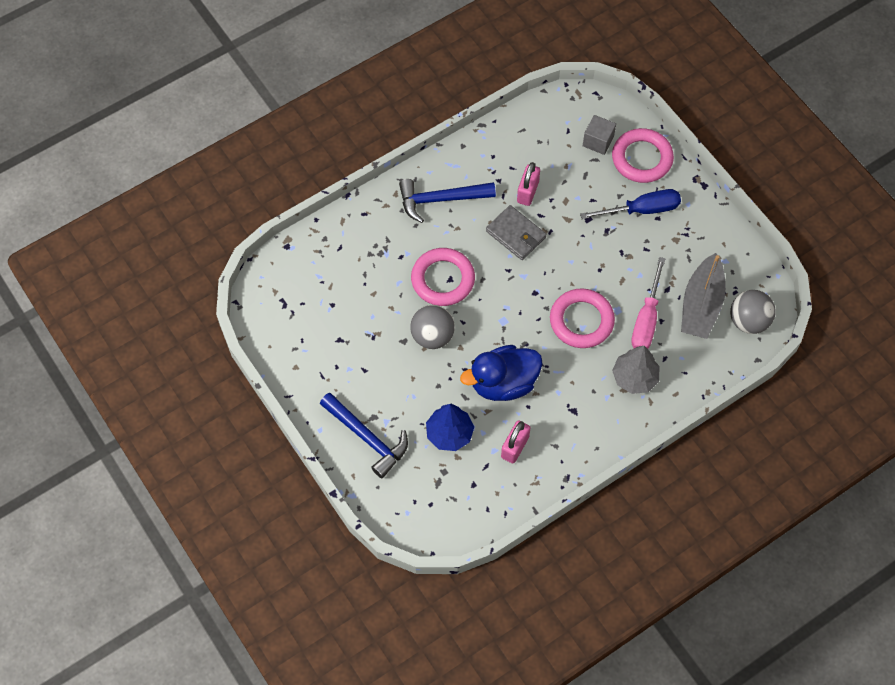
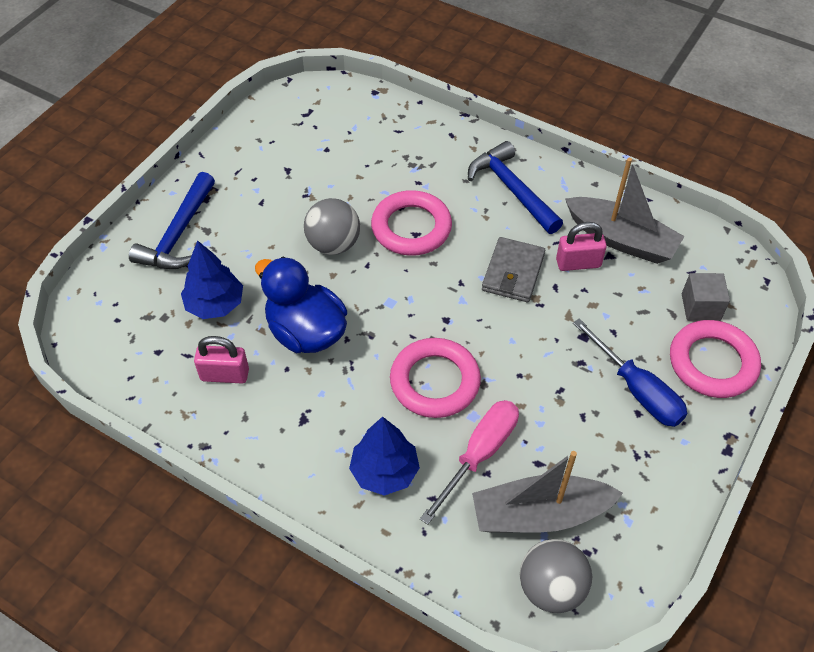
camera: 65 degrees right, 10 degrees down
grey tree [612,346,659,394] -> blue tree [349,416,420,496]
pink screwdriver [631,257,665,349] -> pink screwdriver turned 135 degrees clockwise [420,400,519,525]
none -> grey boat [565,158,685,264]

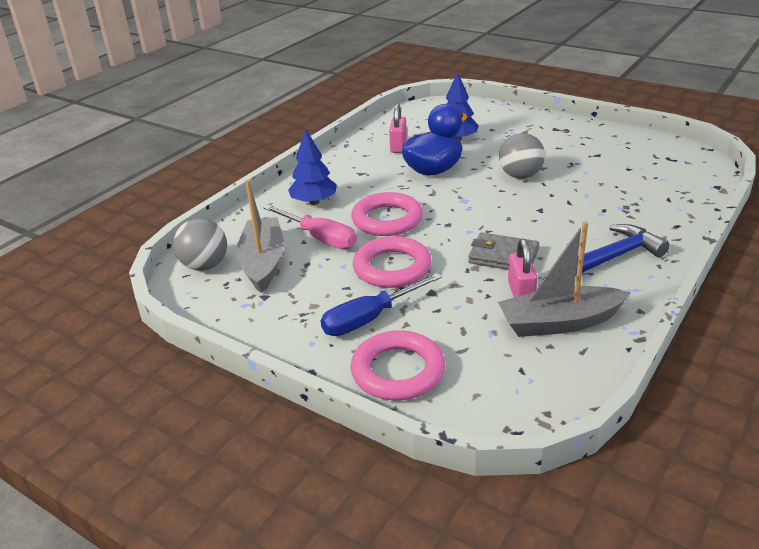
camera: 95 degrees right, 20 degrees down
blue hammer [129,172,215,269] -> none
pink ring [371,190,452,256] -> pink ring moved to [353,236,432,288]
grey boat [565,158,685,264] -> grey boat turned 45 degrees clockwise [498,221,631,337]
grey cube [682,273,730,321] -> none

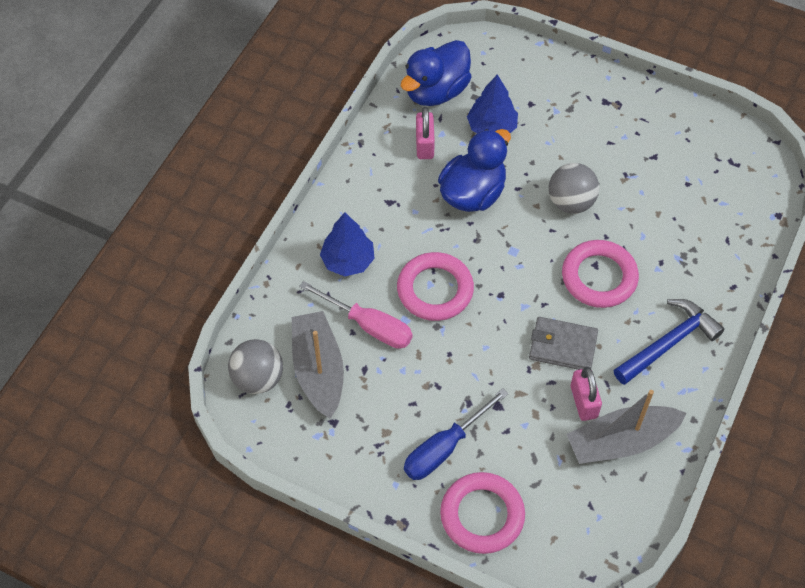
camera: 10 degrees left, 25 degrees up
pink ring [353,236,432,288] -> pink ring moved to [562,240,639,308]
none -> blue duck [401,40,471,106]

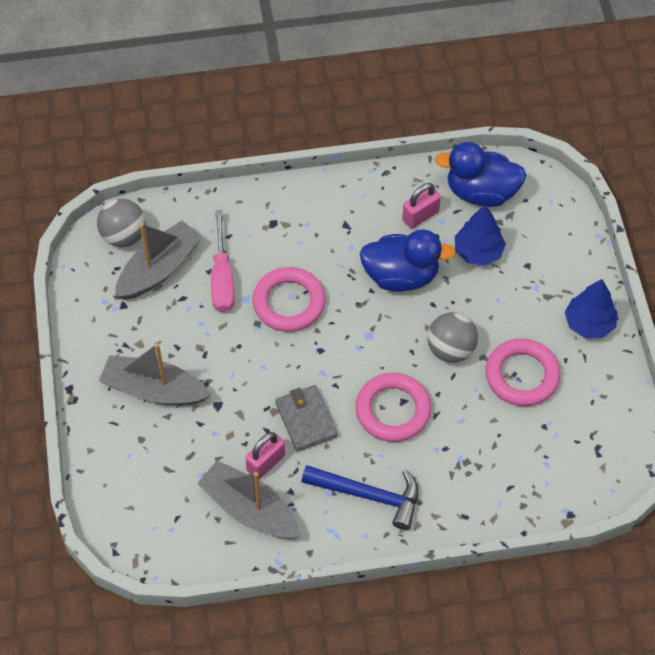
camera: 55 degrees right, 0 degrees up
blue tree [320,212,375,276] -> blue tree moved to [565,279,618,338]
blue screwdriver [404,388,508,480] -> grey boat [99,343,211,405]
pink ring [440,472,525,554] -> pink ring moved to [485,338,560,406]

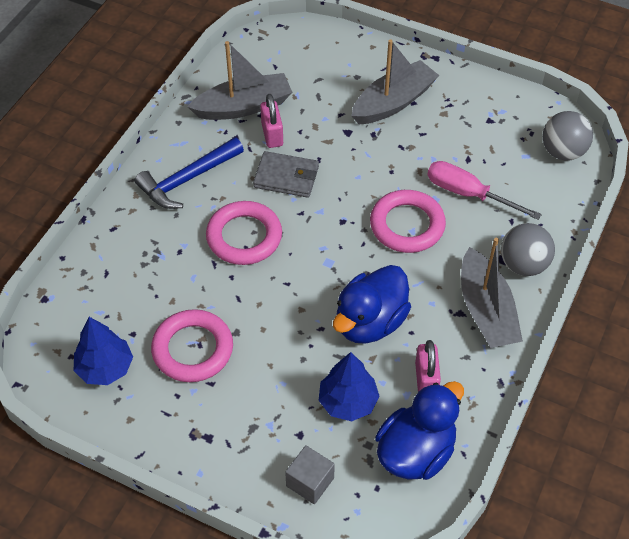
camera: 125 degrees right, 5 degrees down
grey boat [115,221,203,300] -> grey boat moved to [461,238,523,348]
grey ball [427,312,478,363] -> grey ball moved to [501,223,555,276]
blue tree [565,279,618,338] -> blue tree moved to [74,317,133,385]
none -> grey cube [285,445,335,504]

